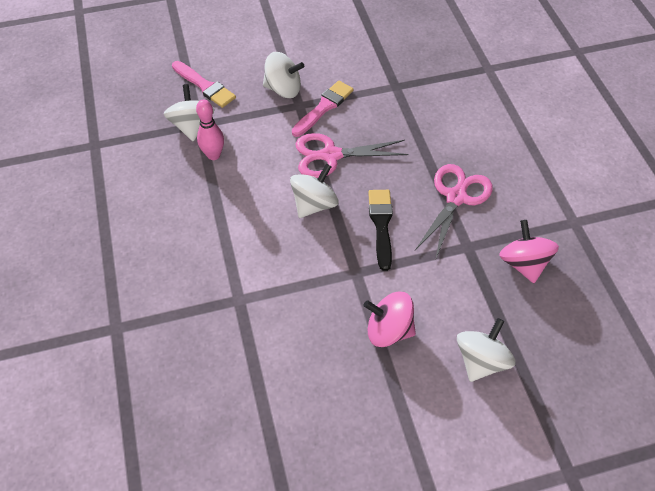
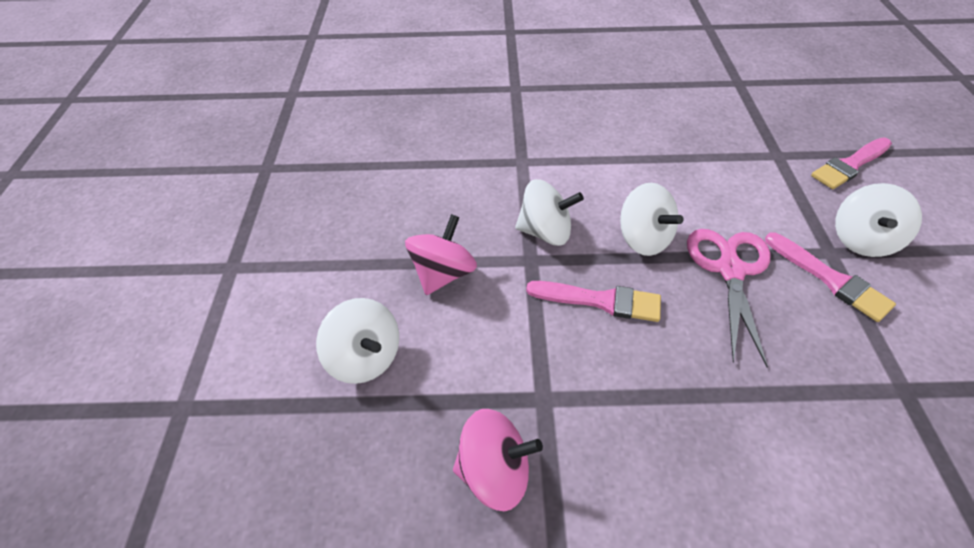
camera: 105 degrees right, 5 degrees down
white spinning top [164,84,215,141] -> white spinning top moved to [515,179,584,246]
pink bowling pin [196,100,224,160] -> none
black brush [368,190,393,271] -> pink brush [526,281,661,322]
pink scissors [415,164,493,258] -> none

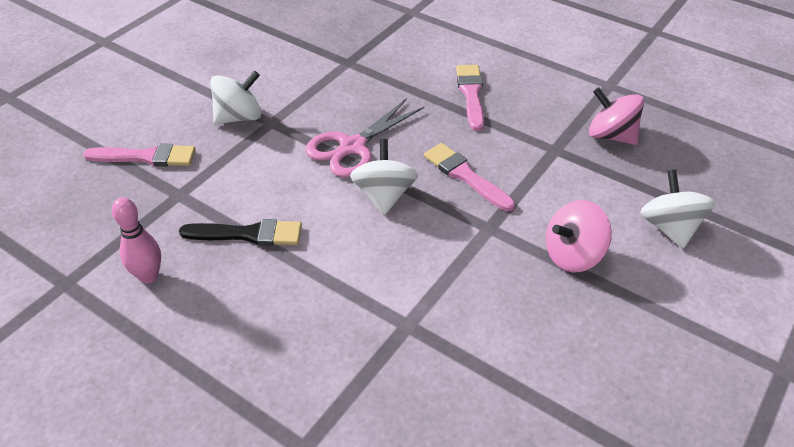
camera: 145 degrees left, 5 degrees down
white spinning top [515,179,584,246] -> none
pink brush [765,233,896,322] -> pink brush moved to [456,65,484,131]
none -> pink bowling pin [112,197,161,284]
none -> black brush [179,219,302,246]

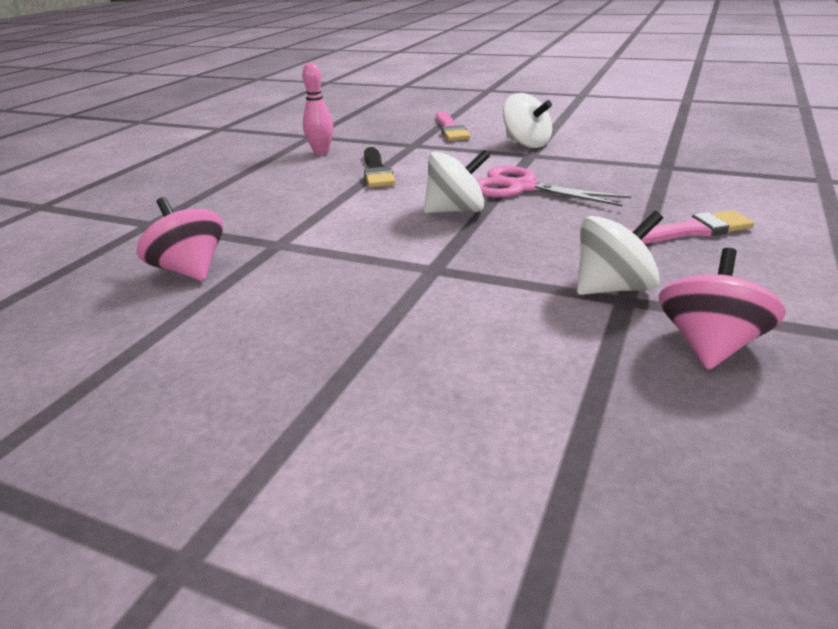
camera: 80 degrees right, 15 degrees down
pink brush [424,143,515,211] -> none
pink spinning top [546,200,612,272] -> pink spinning top moved to [137,197,223,281]
white spinning top [640,170,715,248] -> white spinning top moved to [577,210,663,295]

